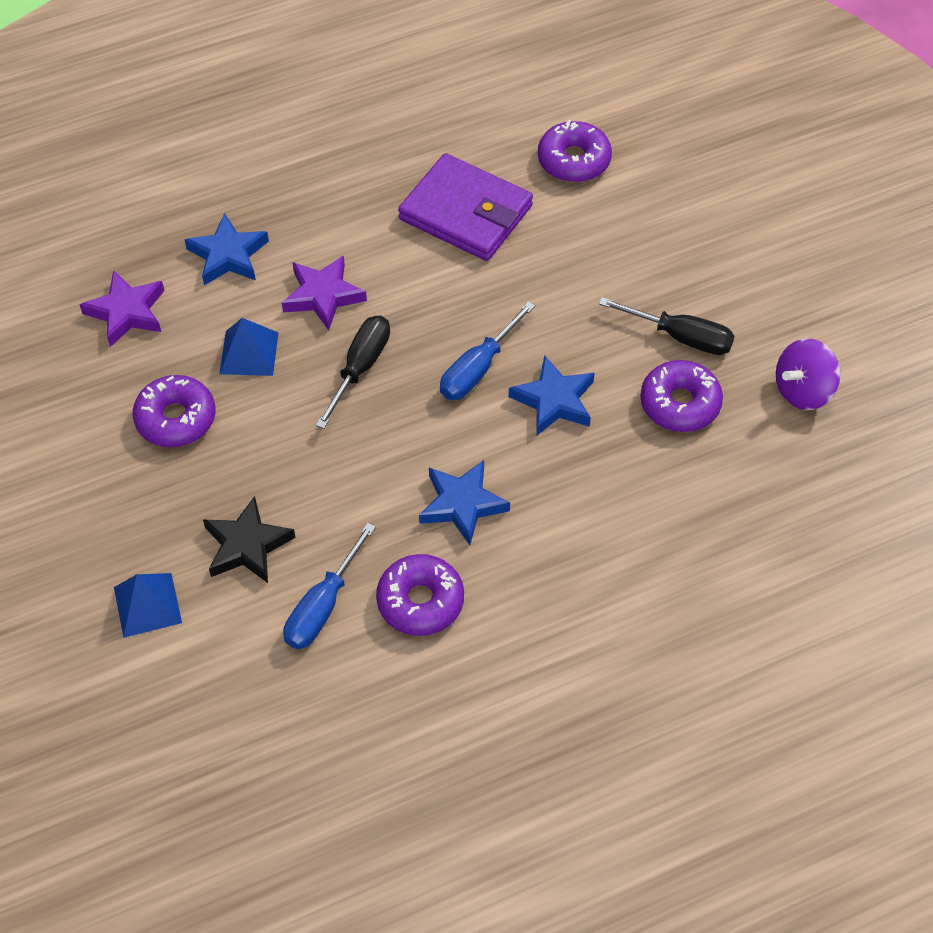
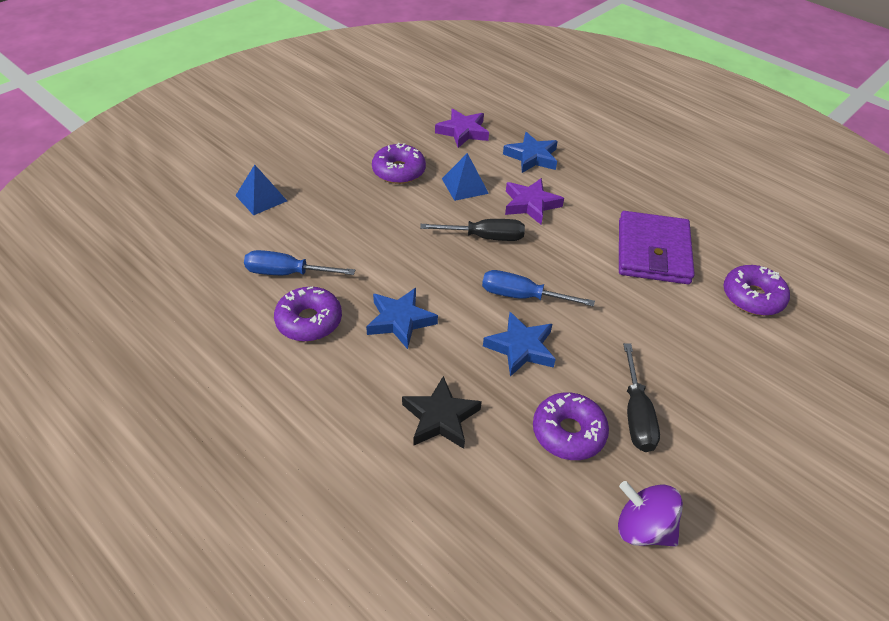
camera: 65 degrees right, 10 degrees down
black star [203,496,296,583] -> black star moved to [402,376,482,449]

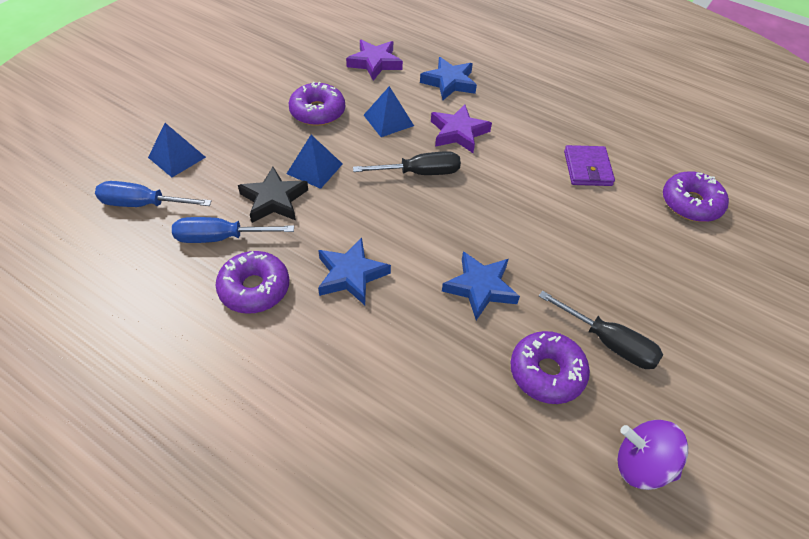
camera: 10 degrees left, 5 degrees up
black star [402,376,482,449] -> black star moved to [238,167,308,223]
blue screwdriver [482,270,595,307] -> blue screwdriver moved to [95,181,212,207]
purple wallet [619,211,695,284] -> purple wallet [564,145,615,186], size x0.59
black screwdriver [623,343,660,452] -> black screwdriver turned 45 degrees counterclockwise [539,291,663,369]
none -> blue pyramid [287,135,343,189]

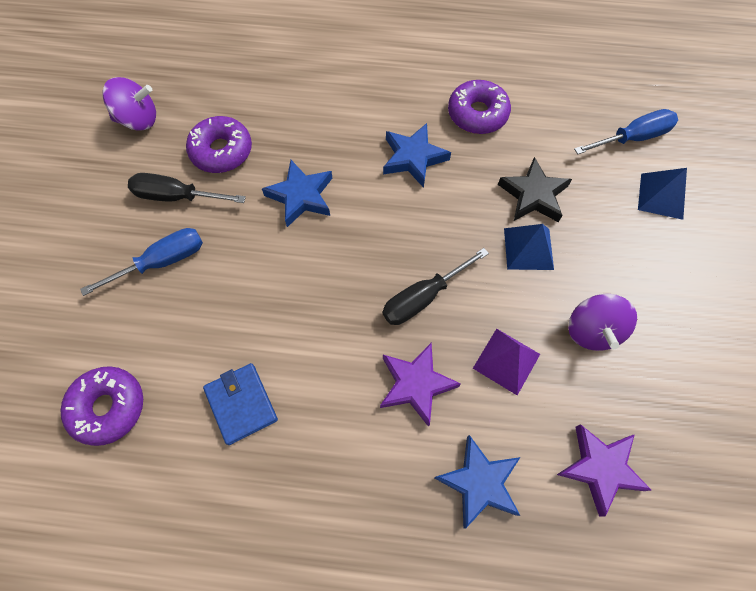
camera: 155 degrees right, 15 degrees up
blue screwdriver [172,217,294,243] -> blue screwdriver moved to [80,228,203,296]
purple donut [289,82,345,126] -> purple spinning top [568,294,637,351]
blue pyramid [364,86,414,137] -> purple pyramid [473,329,540,395]
purple wallet [564,145,615,186] -> blue wallet [203,363,278,445]

